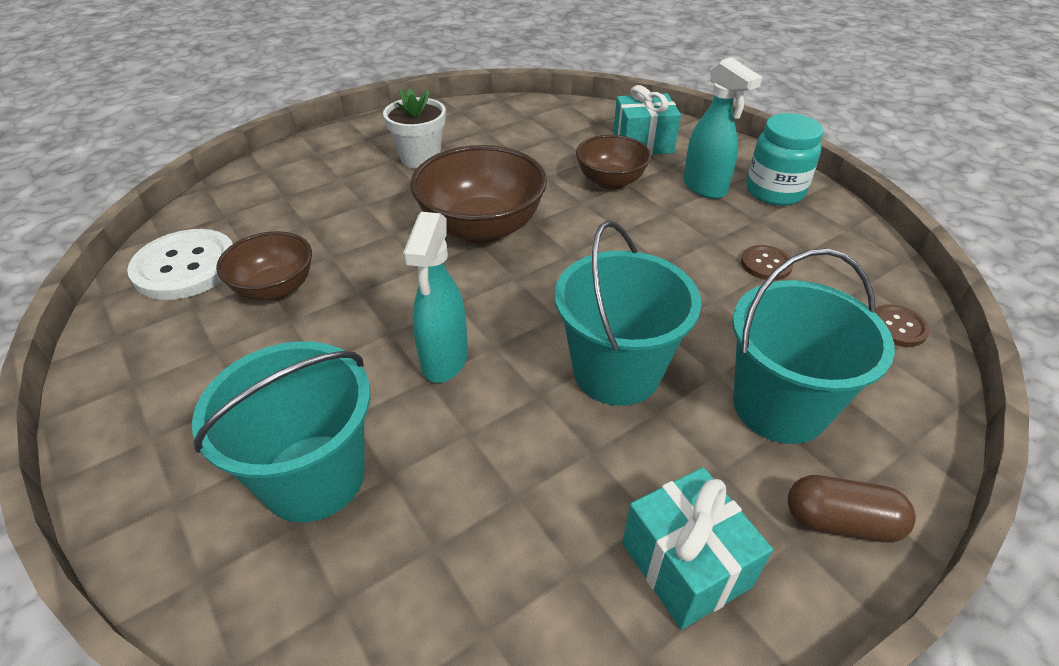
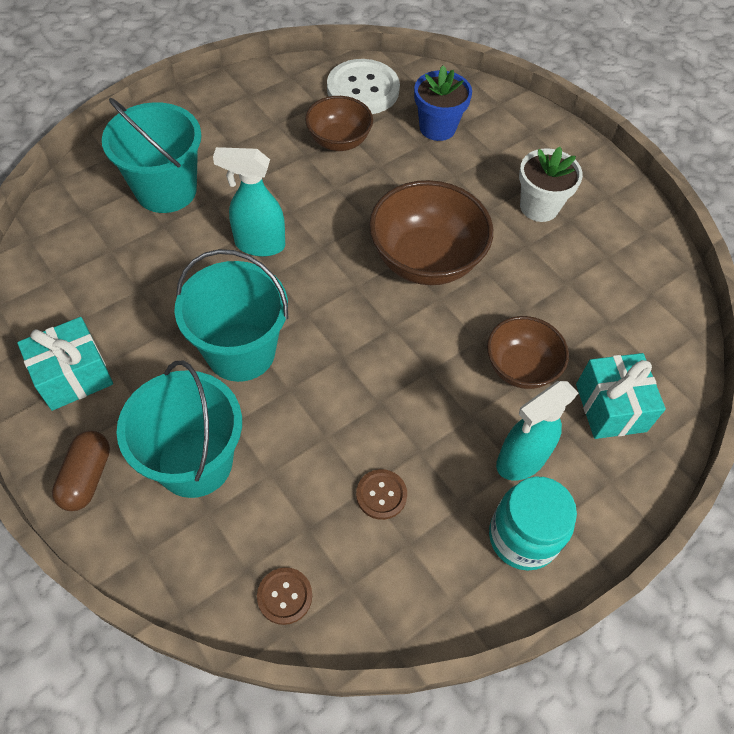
camera: 85 degrees right, 15 degrees up
none -> blue flower pot [414,65,472,141]

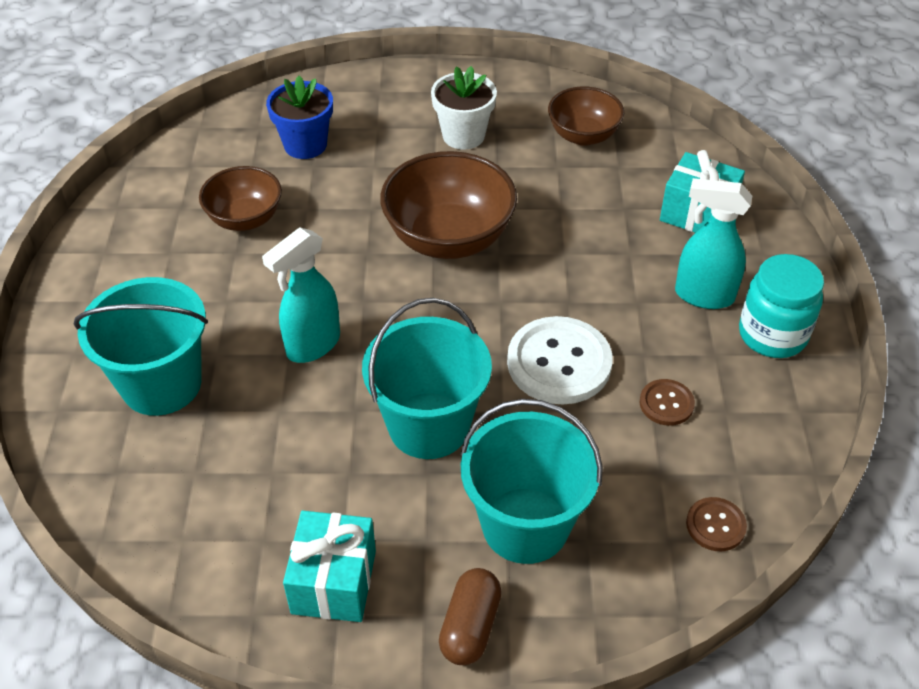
camera: 50 degrees left, 10 degrees down
brown capsule [52,431,110,511] -> brown capsule turned 60 degrees clockwise [439,568,502,665]
white button [327,59,400,114] -> white button moved to [507,316,613,404]
brown bowl [487,316,569,389] -> brown bowl moved to [548,86,624,146]
turquoise spray bottle [496,381,578,480] -> turquoise spray bottle turned 105 degrees clockwise [675,178,752,309]

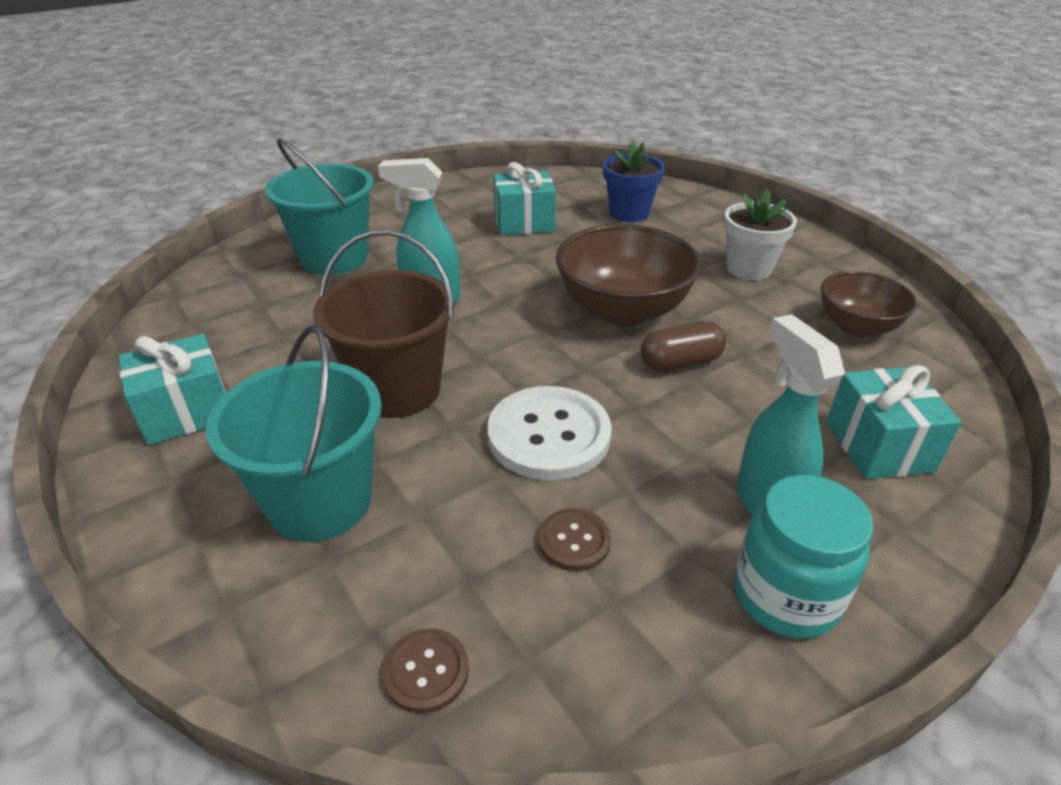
camera: 55 degrees right, 10 degrees down
brown bowl [199,166,282,231] -> turquoise gift [493,162,556,236]
turquoise bucket [362,298,492,459] -> brown bucket [313,230,455,418]
brown capsule [439,568,502,665] -> brown capsule moved to [641,321,726,371]

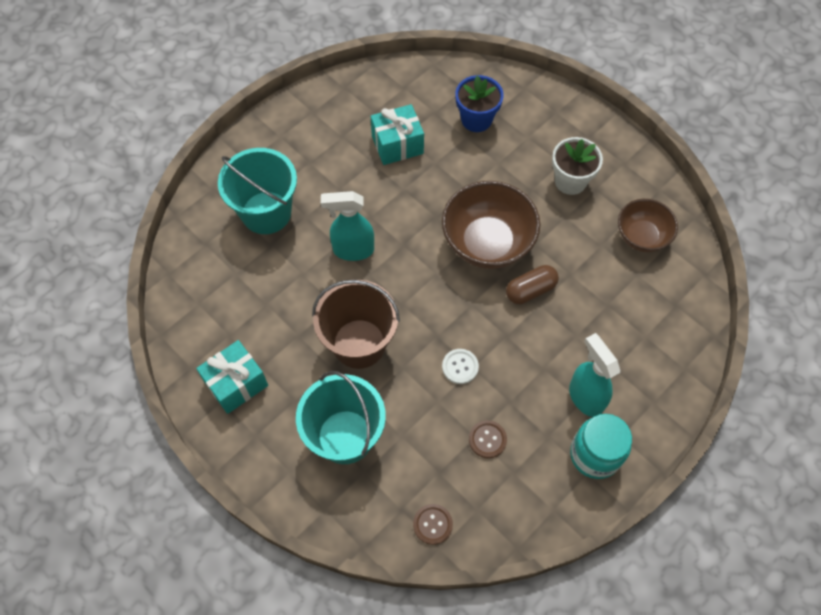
camera: 10 degrees left, 25 degrees up
white button [487,386,612,480] -> white button [442,349,479,384], size x0.50
turquoise gift [826,365,962,479] -> none

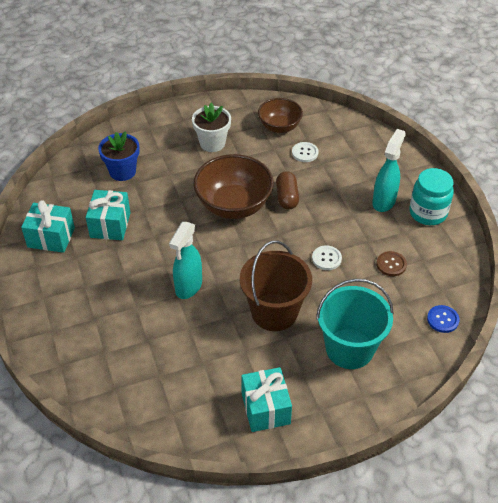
camera: 65 degrees left, 15 degrees down
turquoise bucket [218,148,297,234] -> none
brown button [413,504,453,545] -> blue button [427,305,460,333]
turquoise spray bottle [569,333,620,417] -> turquoise spray bottle turned 120 degrees clockwise [372,129,406,212]
none -> turquoise gift [21,200,75,253]
none -> white button [292,142,318,162]

